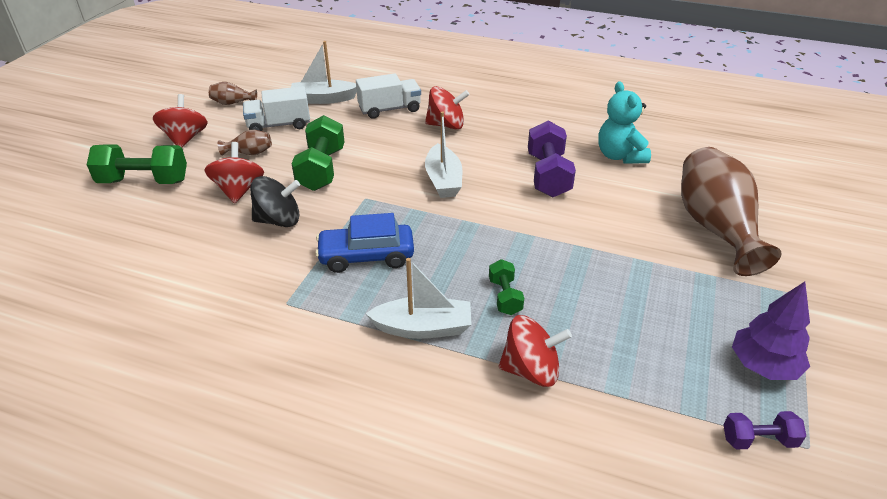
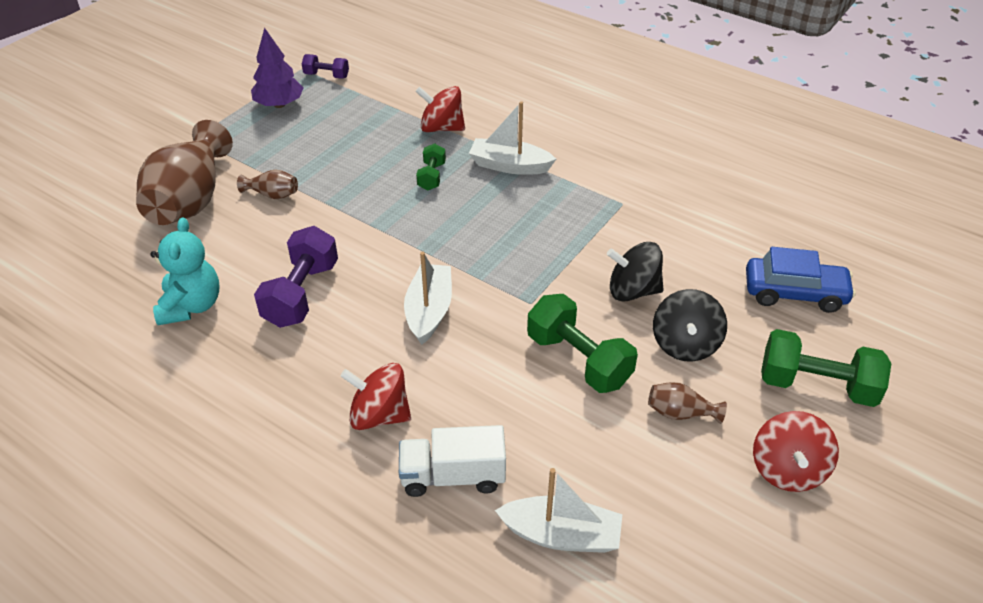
camera: 165 degrees left, 5 degrees up
red spinning top [204,142,264,204] -> black spinning top [653,289,727,362]
brown vase [209,82,257,105] -> brown vase moved to [237,170,298,199]
white truck [243,86,310,131] -> none
green dumbbell [291,115,344,191] -> green dumbbell turned 60 degrees counterclockwise [527,294,638,393]
blue car [315,213,414,273] -> blue car moved to [746,247,856,313]

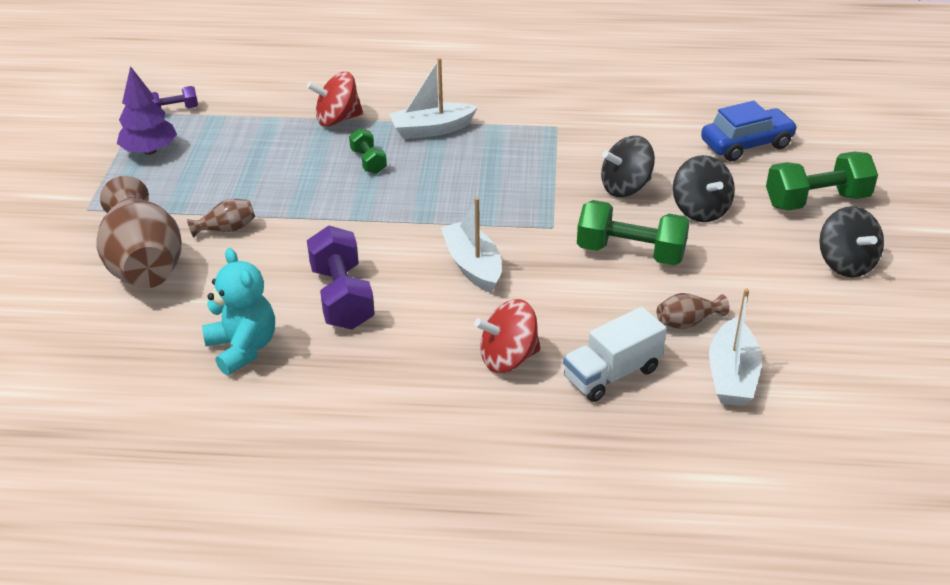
camera: 30 degrees left, 5 degrees down
white boat [495,468,623,553] -> white boat turned 120 degrees clockwise [709,289,762,406]
brown vase [648,382,727,424] -> brown vase moved to [657,293,729,329]
red spinning top [753,411,839,492] -> black spinning top [819,206,884,277]

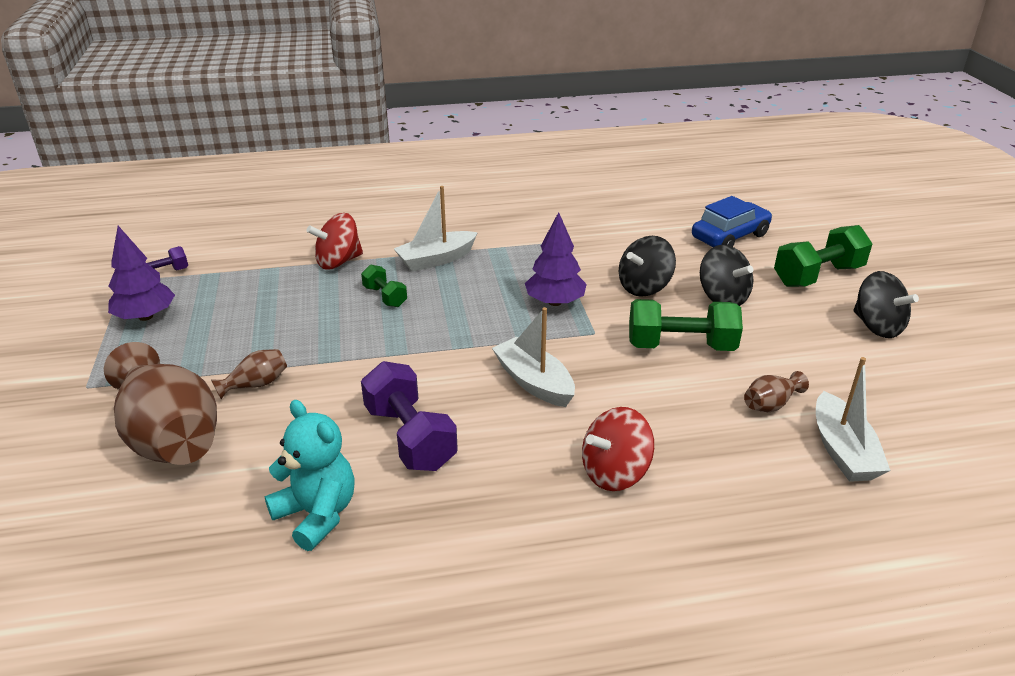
camera: 15 degrees left, 5 degrees down
white truck [563,307,667,402] -> none
none -> purple tree [525,212,587,306]

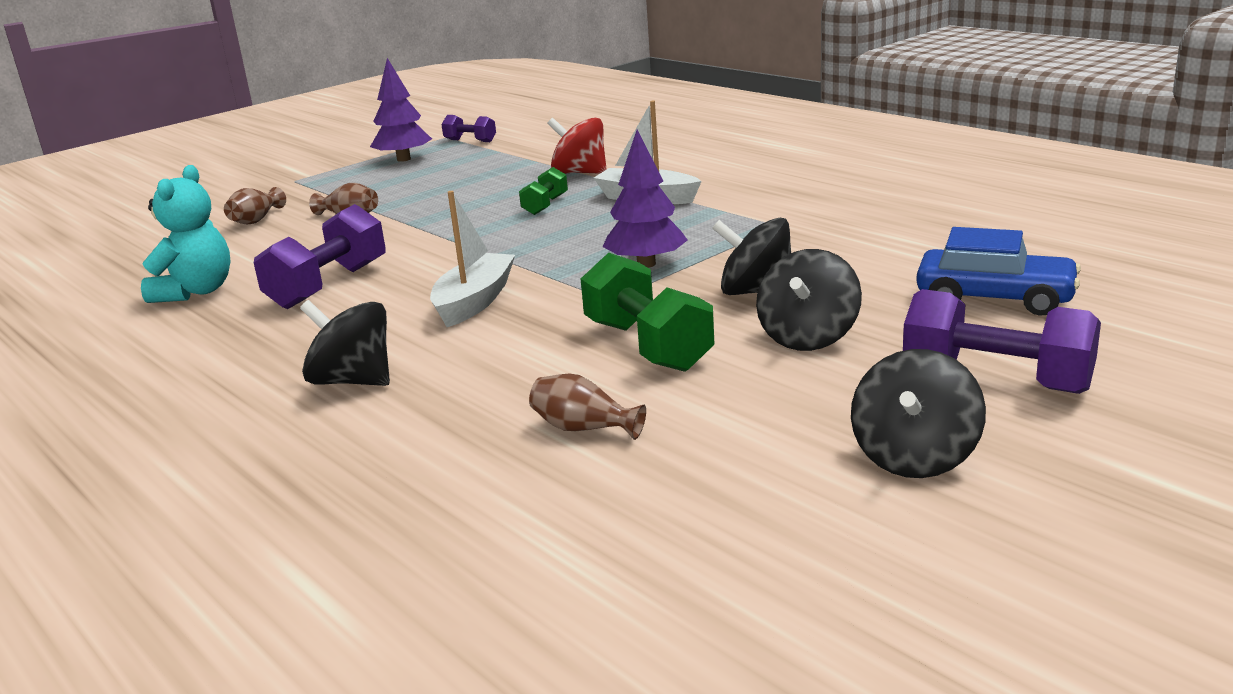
camera: 60 degrees right, 10 degrees down
brown vase [104,342,217,465] -> brown vase [224,187,286,224], size x0.42
red spinning top [582,407,654,491] -> black spinning top [300,300,390,386]
green dumbbell [774,225,873,287] -> purple dumbbell [903,289,1101,394]
white boat [816,357,891,482] -> none

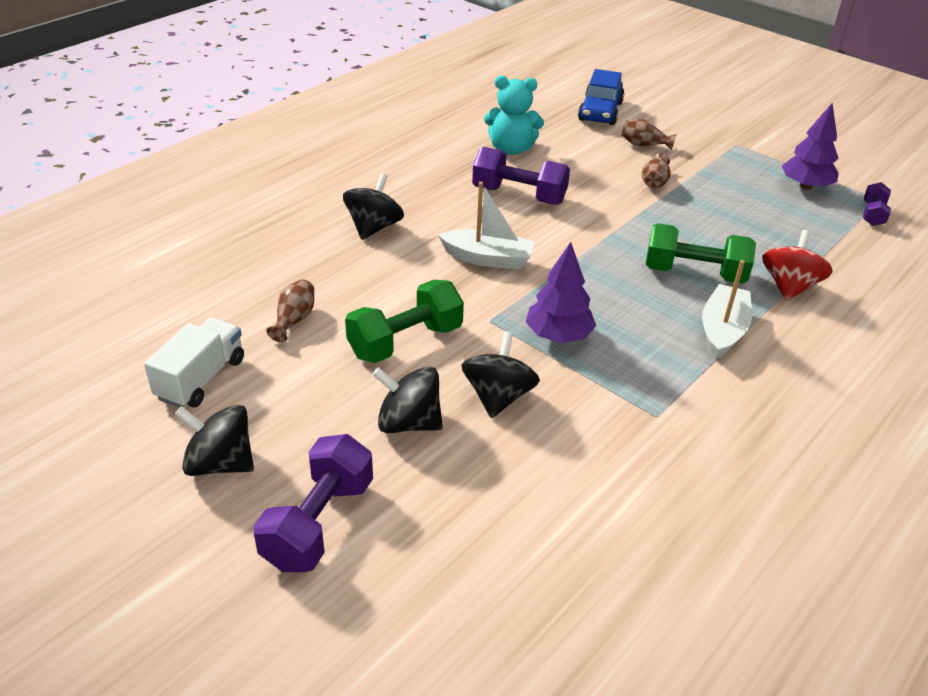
camera: 80 degrees right, 15 degrees up
green dumbbell [519,167,568,215] -> green dumbbell [646,223,756,284], size x1.82
blue car [916,227,1081,316] -> blue car moved to [578,69,624,125]
none -> white truck [144,318,244,408]

